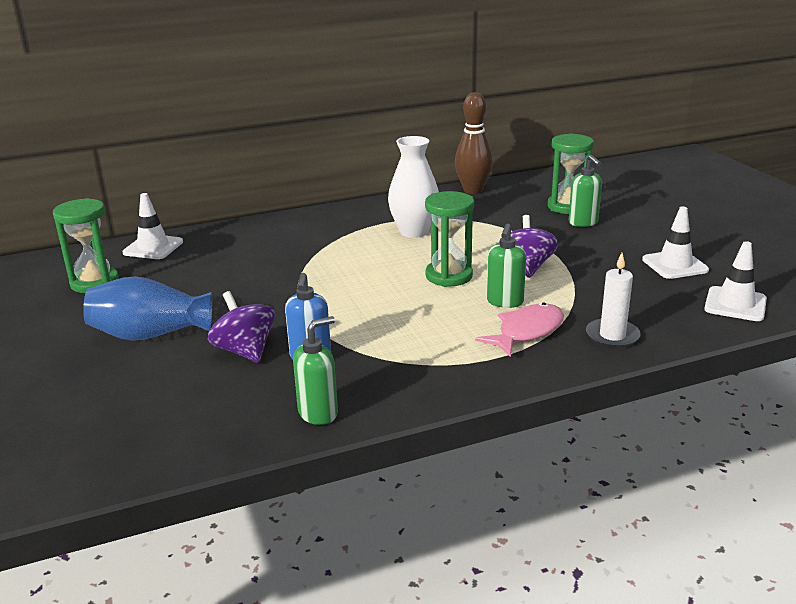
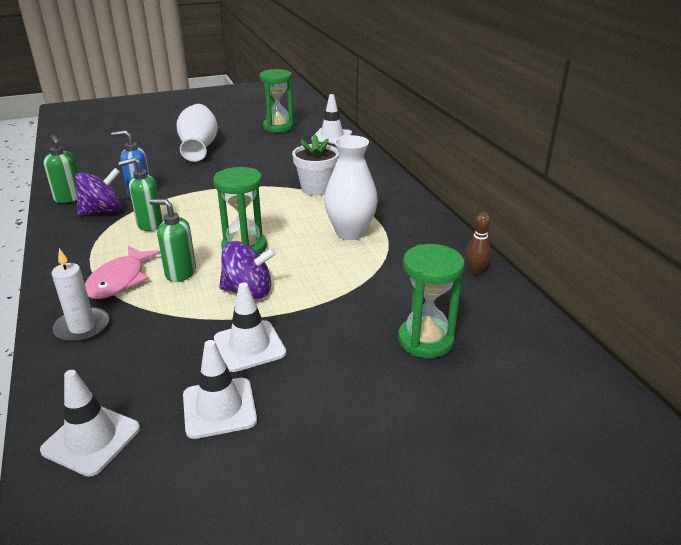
camera: 90 degrees right, 5 degrees up
blue vase [83,276,212,341] -> white vase [177,104,218,162]
purple spinning top [208,291,275,363] -> purple spinning top moved to [75,168,122,216]
brown bowling pin [455,92,493,194] -> brown bowling pin [465,212,491,275], size x0.53
pink fish [475,302,564,357] -> pink fish turned 60 degrees clockwise [85,246,161,299]
green soap dispenser [569,155,602,227] -> green soap dispenser moved to [118,157,163,231]
none -> white traffic cone [214,282,286,372]
none -> white flower pot [292,135,339,196]

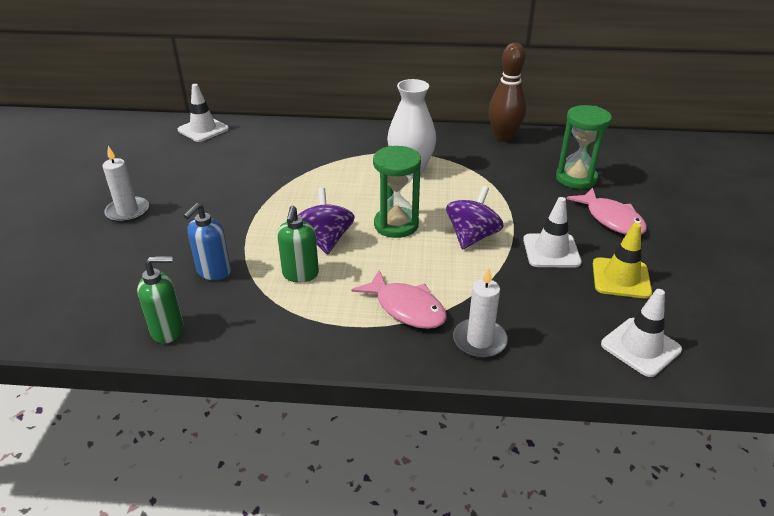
camera: 65 degrees left, 5 degrees up
purple spinning top [75,168,122,216] -> purple spinning top moved to [298,188,355,255]
green soap dispenser [149,199,196,282] -> none
white vase [177,104,218,162] -> white candle [103,146,149,222]
white traffic cone [183,340,257,439] -> yellow traffic cone [593,223,652,299]
green hourglass [259,69,294,133] -> none
white flower pot [292,135,339,196] -> none
brown bowling pin [465,212,491,275] -> brown bowling pin [488,43,526,142], size x1.88
none -> pink fish [566,187,647,235]

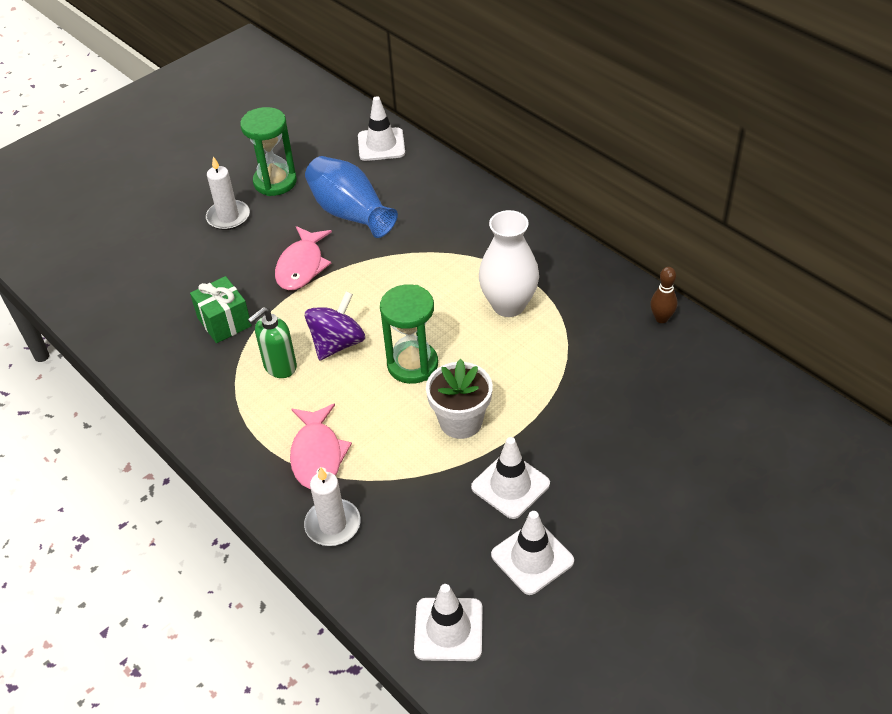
camera: 45 degrees right, 10 degrees up
green soap dispenser [137,256,184,343] -> none
blue soap dispenser [183,203,231,280] -> green gift [190,276,252,343]
purple spinning top [446,186,504,249] -> white flower pot [426,359,493,439]
brown bowling pin [488,43,526,142] -> brown bowling pin [650,267,677,323], size x0.53
green hourglass [556,105,612,189] -> green hourglass moved to [240,107,297,196]
pink fish [566,187,647,235] -> pink fish moved to [275,226,332,290]
yellow traffic cone [593,223,652,299] -> white traffic cone [491,511,574,595]
none -> blue vase [305,156,398,238]

